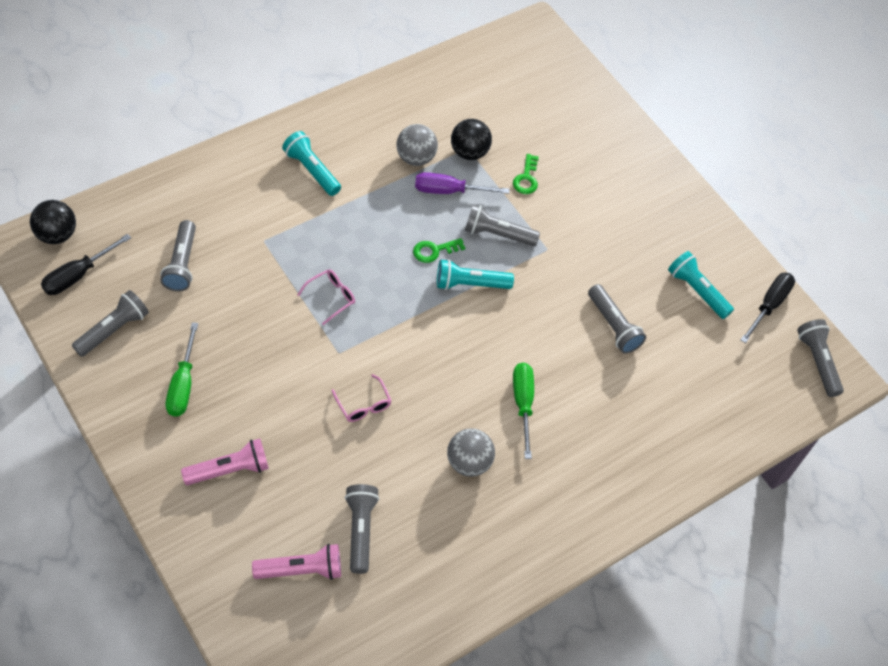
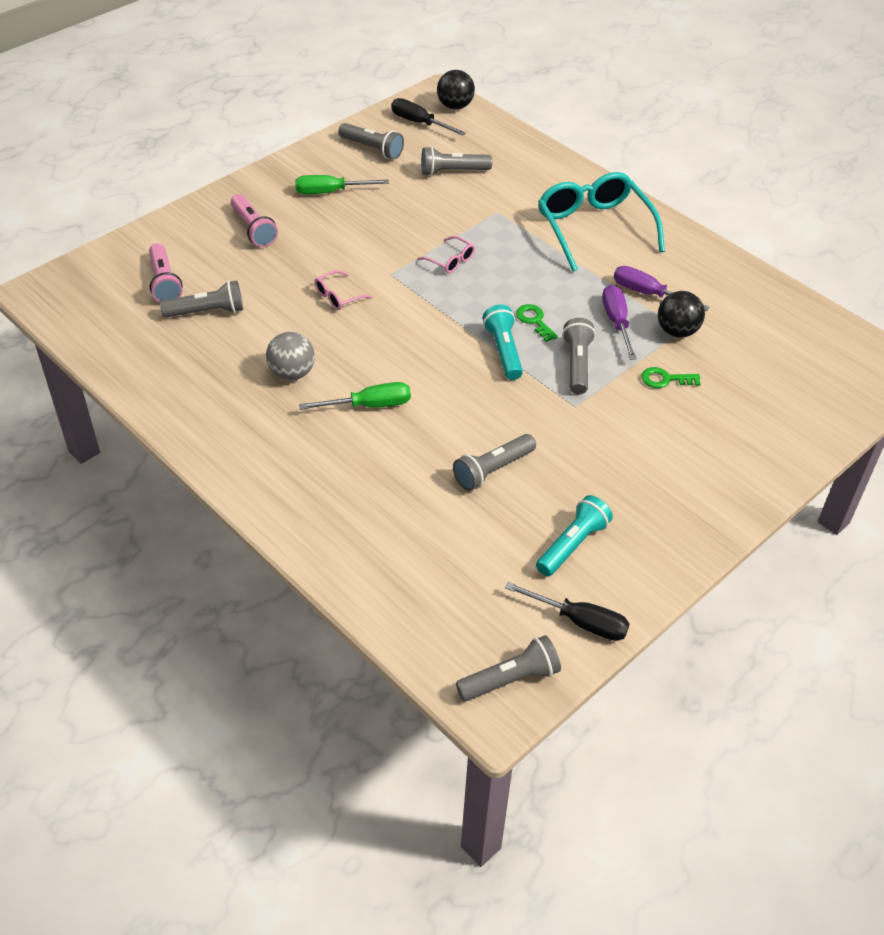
camera: 85 degrees right, 10 degrees down
turquoise flashlight [282,131,341,196] -> turquoise glasses [538,172,665,272]
grey ball [396,124,438,166] -> purple screwdriver [614,266,709,311]

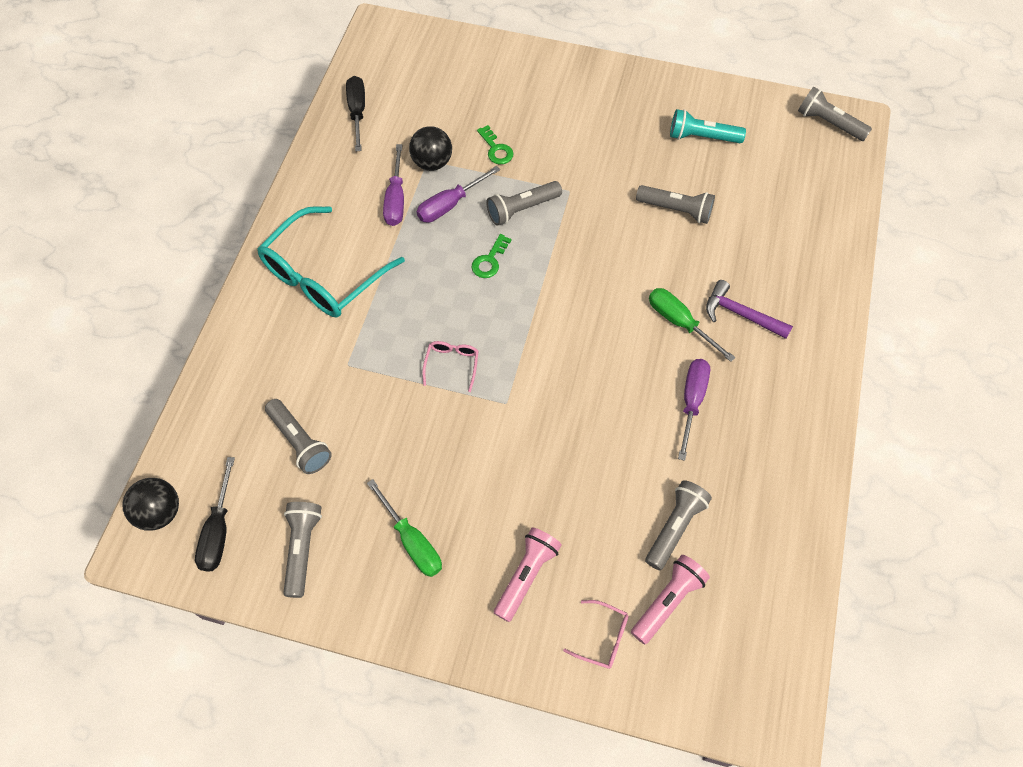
camera: 120 degrees left, 15 degrees up
grey flashlight [160,281,243,318] -> grey flashlight turned 75 degrees clockwise [645,480,712,570]
grey ball [266,332,315,380] -> purple screwdriver [678,359,710,461]
pink glasses [314,270,373,310] -> pink glasses moved to [563,600,628,669]
turquoise flashlight [483,305,523,380] -> none
black screwdriver [505,582,630,641] -> black screwdriver moved to [346,76,365,151]
none -> purple hammer [706,280,793,339]

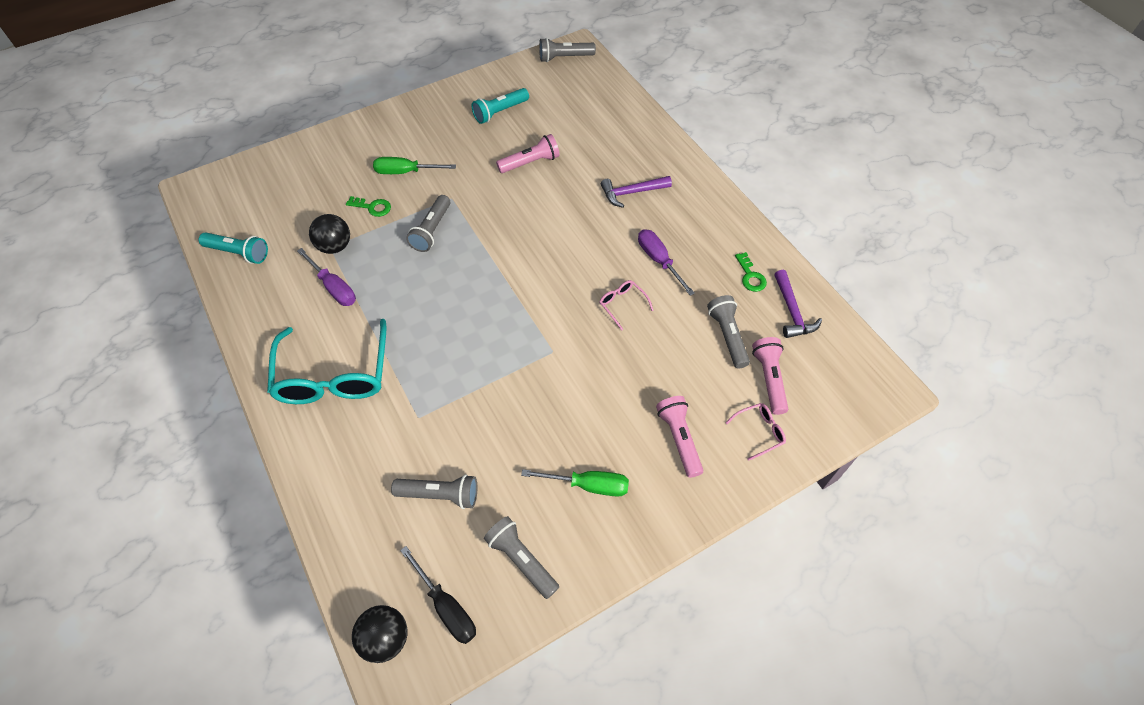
camera: 45 degrees left, 5 degrees down
black screwdriver [346,76,365,151] -> turquoise flashlight [199,232,268,264]
purple screwdriver [417,166,500,223] -> none
pink glasses [422,341,479,392] -> pink glasses moved to [600,280,654,331]
green key [471,234,512,278] -> green key moved to [735,252,767,292]
grey flashlight [636,185,715,224] -> pink flashlight [496,134,560,173]
green screwdriver [649,288,736,362] -> green screwdriver moved to [373,157,456,174]
none -> purple hammer [774,270,822,338]

